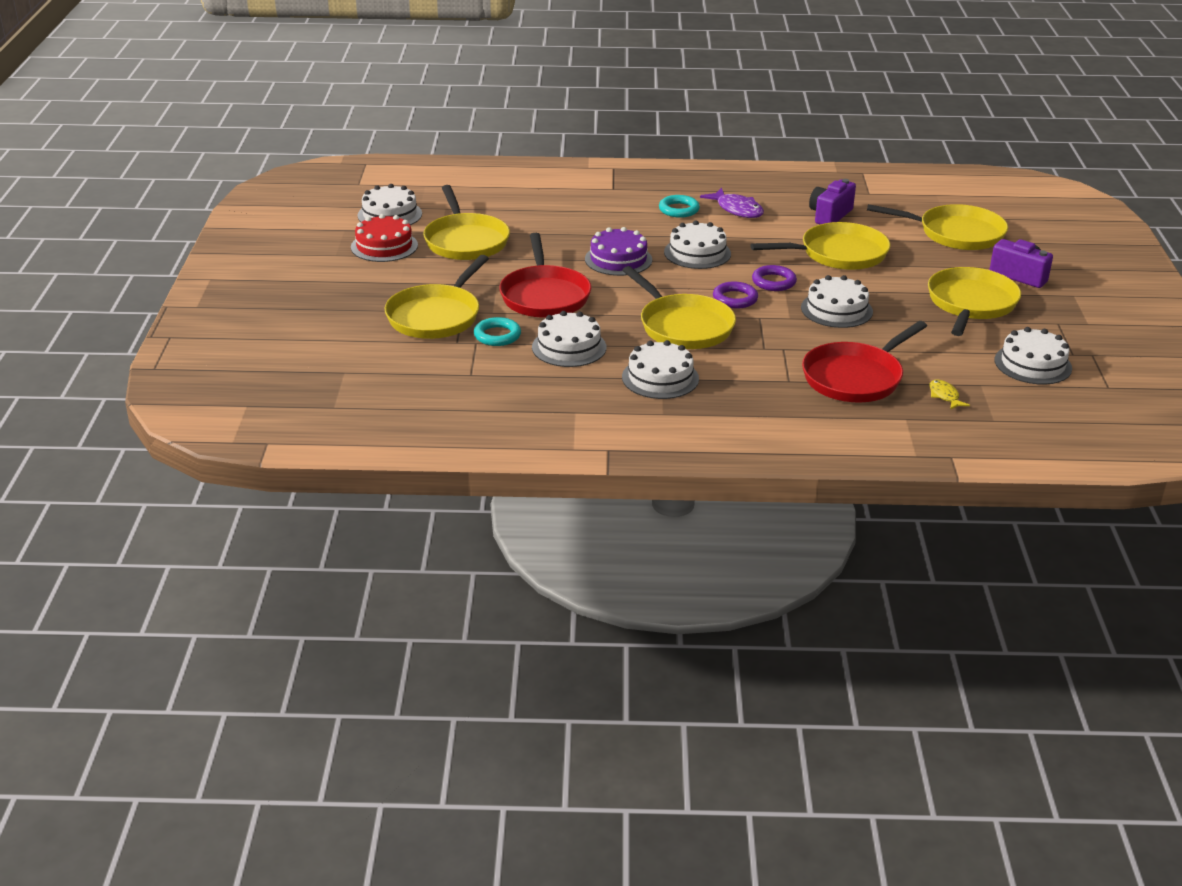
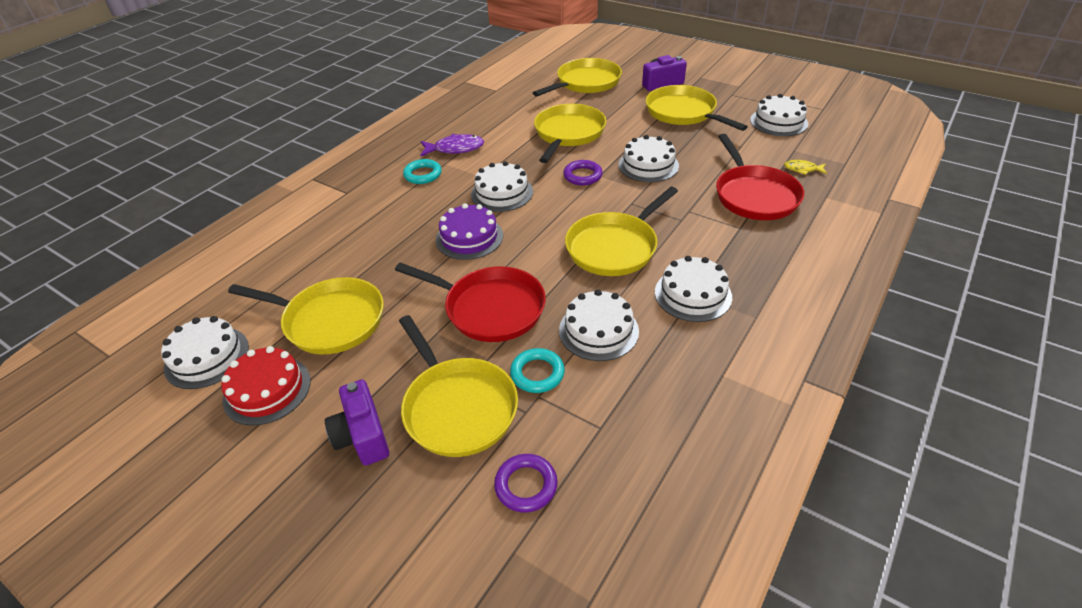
camera: 55 degrees left, 10 degrees up
yellow pan [622,266,736,349] -> yellow pan turned 135 degrees clockwise [565,187,678,276]
purple ring [713,281,758,309] -> purple ring moved to [494,454,558,513]
purple camera [809,179,856,224] -> purple camera moved to [325,380,389,466]

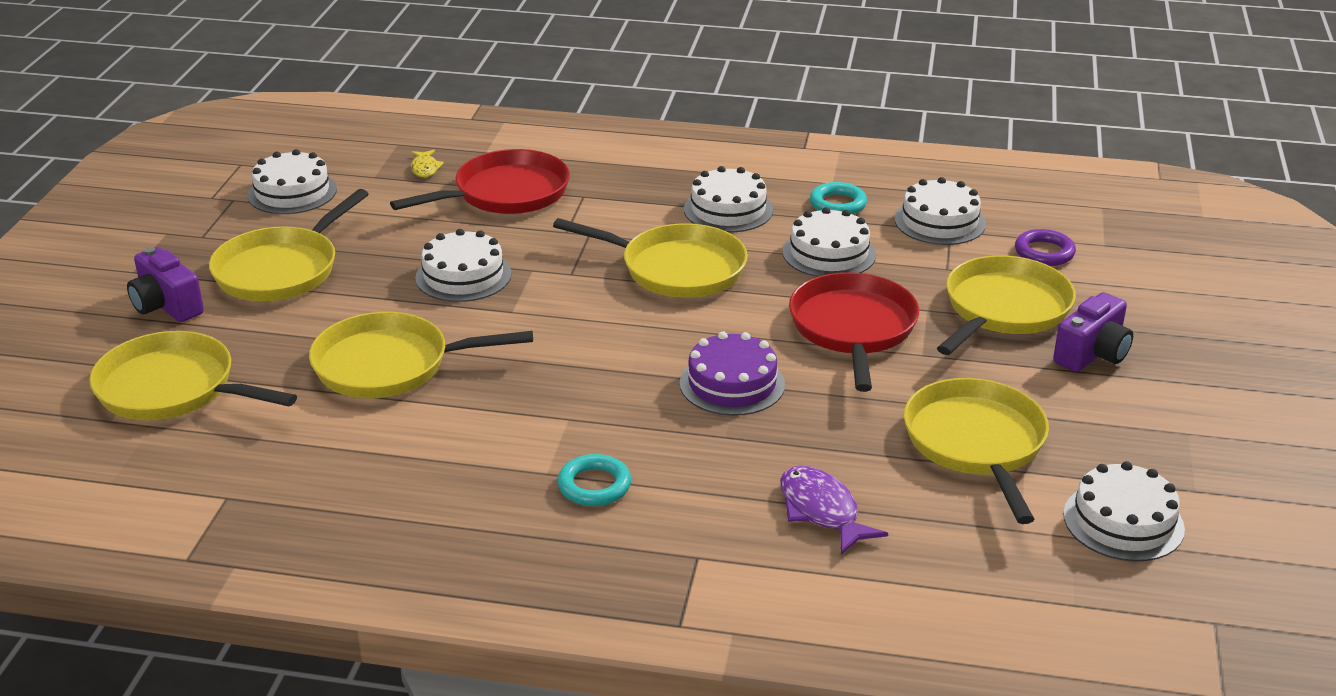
camera: 115 degrees left, 10 degrees down
red cake [221,346,311,426] -> none
purple fish [420,134,484,156] -> purple fish moved to [780,466,888,555]
white cake [471,161,533,212] -> white cake moved to [894,177,986,245]
turquoise ring [510,348,565,393] -> turquoise ring moved to [810,182,867,214]
purple ring [563,160,603,185] -> none

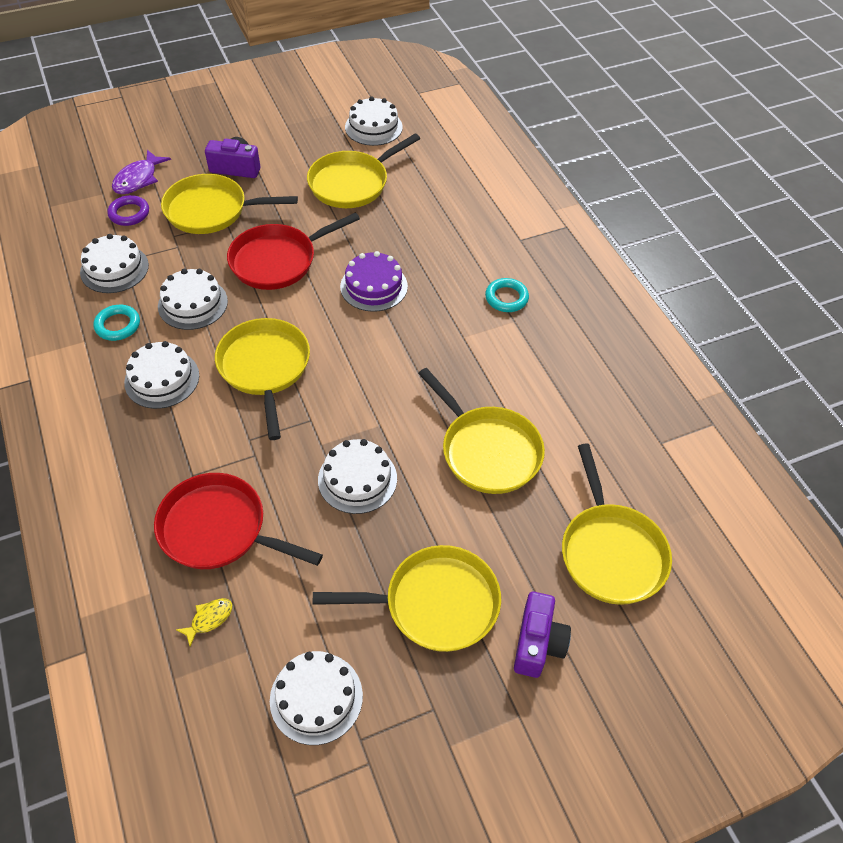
camera: 125 degrees left, 20 degrees up
purple fish [780,466,888,555] -> purple fish moved to [112,149,171,194]

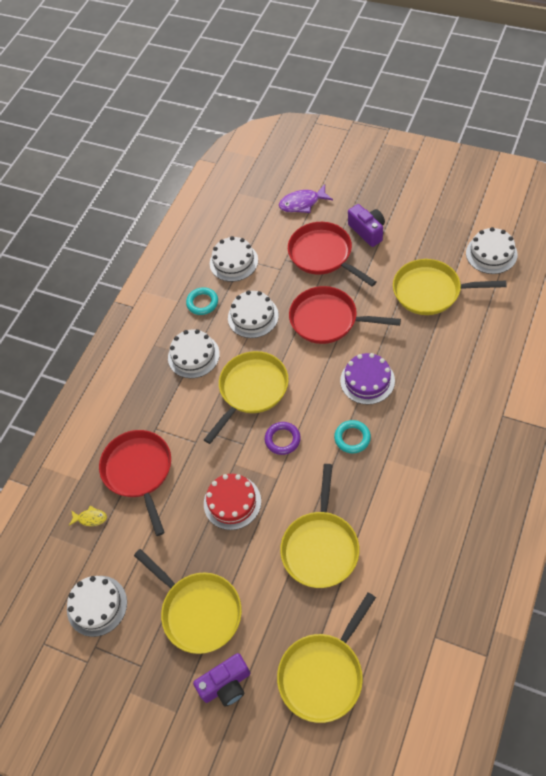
camera: 55 degrees right, 5 degrees up
purple ring [107,195,149,226] -> purple ring moved to [265,422,301,455]
yellow pan [161,174,298,234] -> red pan [288,222,376,286]
white cake [318,439,397,514] -> red cake [204,474,261,530]
turquoise ring [485,278,529,312] -> turquoise ring moved to [334,420,371,453]

